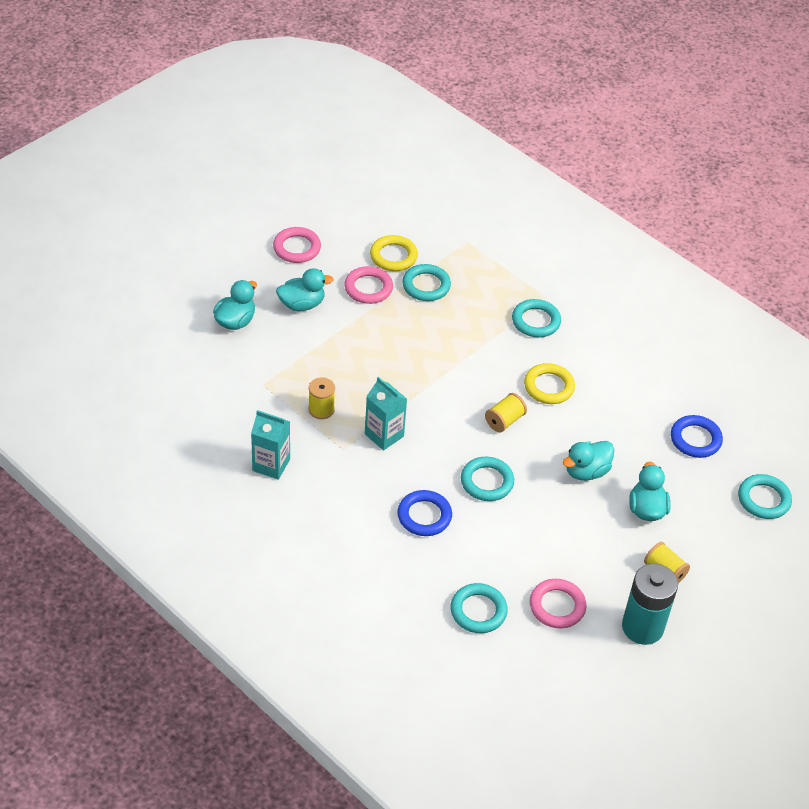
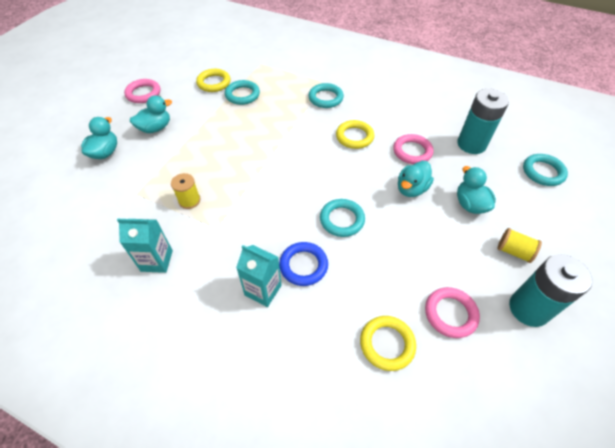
camera: 15 degrees left, 5 degrees up
pink ring [344,266,393,304] -> pink ring moved to [393,134,434,164]
turquoise carton [365,377,407,450] -> turquoise carton moved to [236,245,282,307]
turquoise ring [450,583,508,633] -> yellow ring [360,316,416,371]
yellow spool [485,393,527,432] -> none
blue ring [671,415,723,458] -> turquoise battery [457,89,509,154]

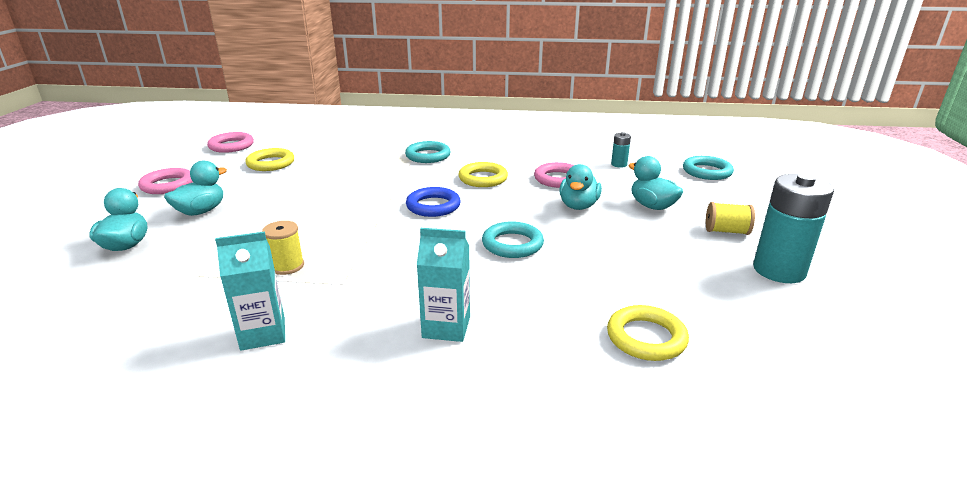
camera: 20 degrees left, 25 degrees down
turquoise ring [225,80,260,105] -> none
blue ring [279,242,328,286] -> blue ring moved to [406,187,461,217]
pink ring [425,287,480,338] -> pink ring moved to [207,132,254,153]
turquoise battery [457,89,509,154] -> turquoise battery [611,132,631,168], size x0.46

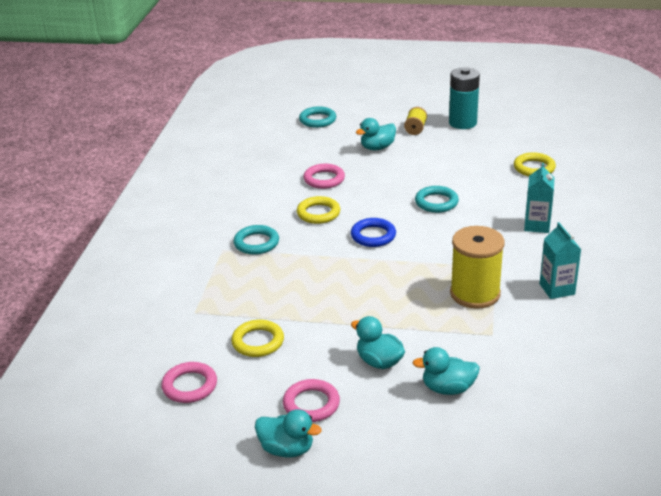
camera: 85 degrees left, 5 degrees up
yellow spool [262,221,304,275] -> yellow spool [450,226,505,309], size x1.99
turquoise duck [559,164,602,210] -> turquoise duck moved to [255,409,321,457]
turquoise battery [611,132,631,168] -> none

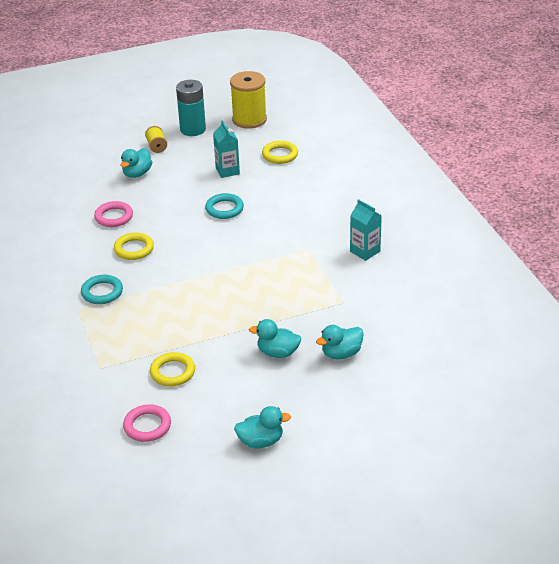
camera: 30 degrees left, 5 degrees up
pink ring [283,379,340,422] -> none
turquoise ring [299,106,336,128] -> none
blue ring [351,218,396,247] -> none
yellow spool [450,226,505,309] -> yellow spool moved to [230,71,267,129]
turquoise carton [524,163,554,233] -> turquoise carton moved to [213,120,240,178]

